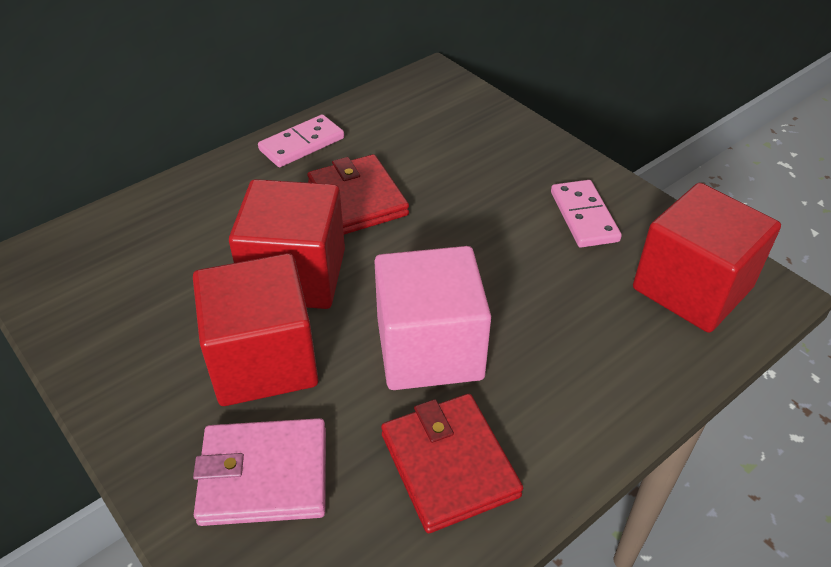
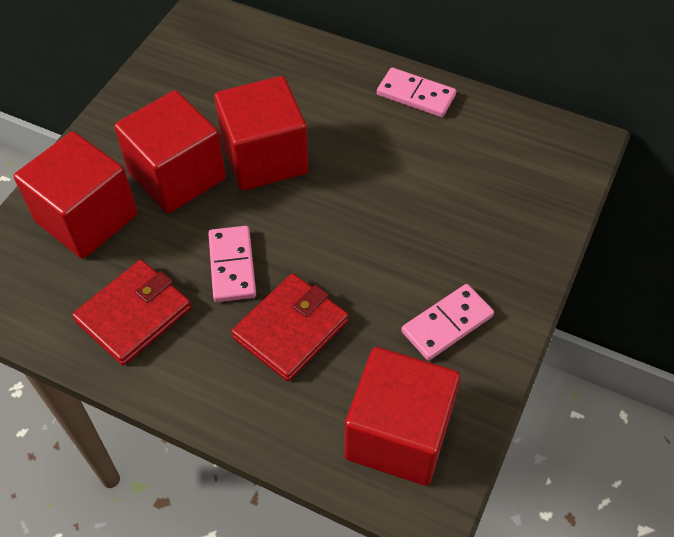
camera: 65 degrees right, 10 degrees up
pink wallet [193,418,326,526] -> red cube [14,131,138,259]
red wallet [307,154,409,235] -> red wallet moved to [231,273,348,381]
pink cube [374,246,491,390] -> pink domino [208,226,256,302]

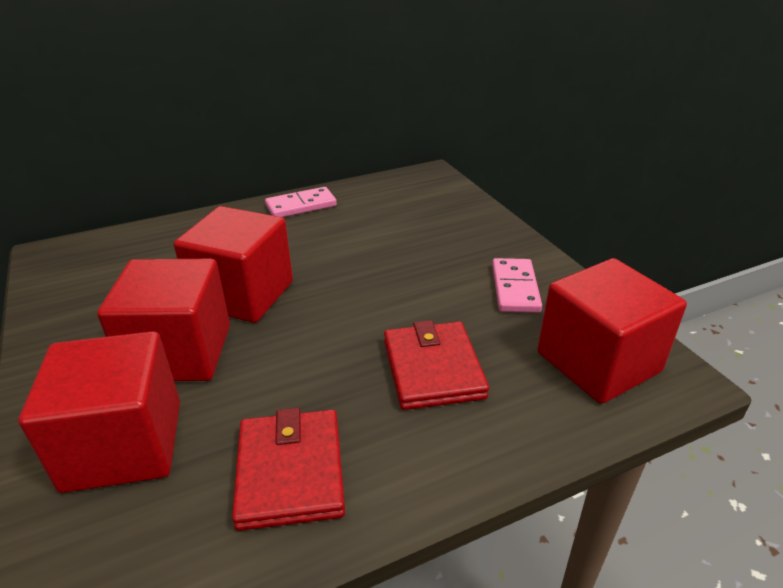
camera: 50 degrees left, 20 degrees down
pink domino [208,226,256,302] -> none

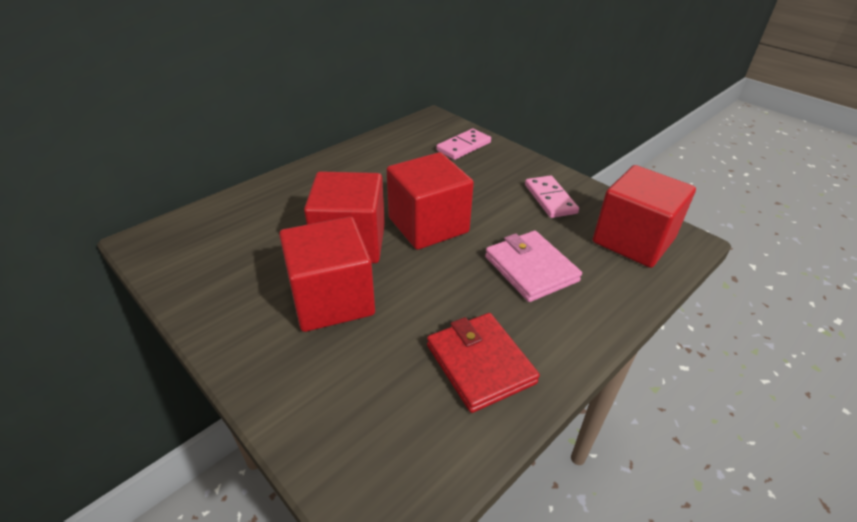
camera: 20 degrees left, 5 degrees up
red cube [18,331,180,493] -> red cube moved to [387,152,474,250]
pink domino [265,187,337,217] -> pink domino moved to [436,129,491,160]
red wallet [384,320,489,410] -> pink wallet [485,231,582,302]

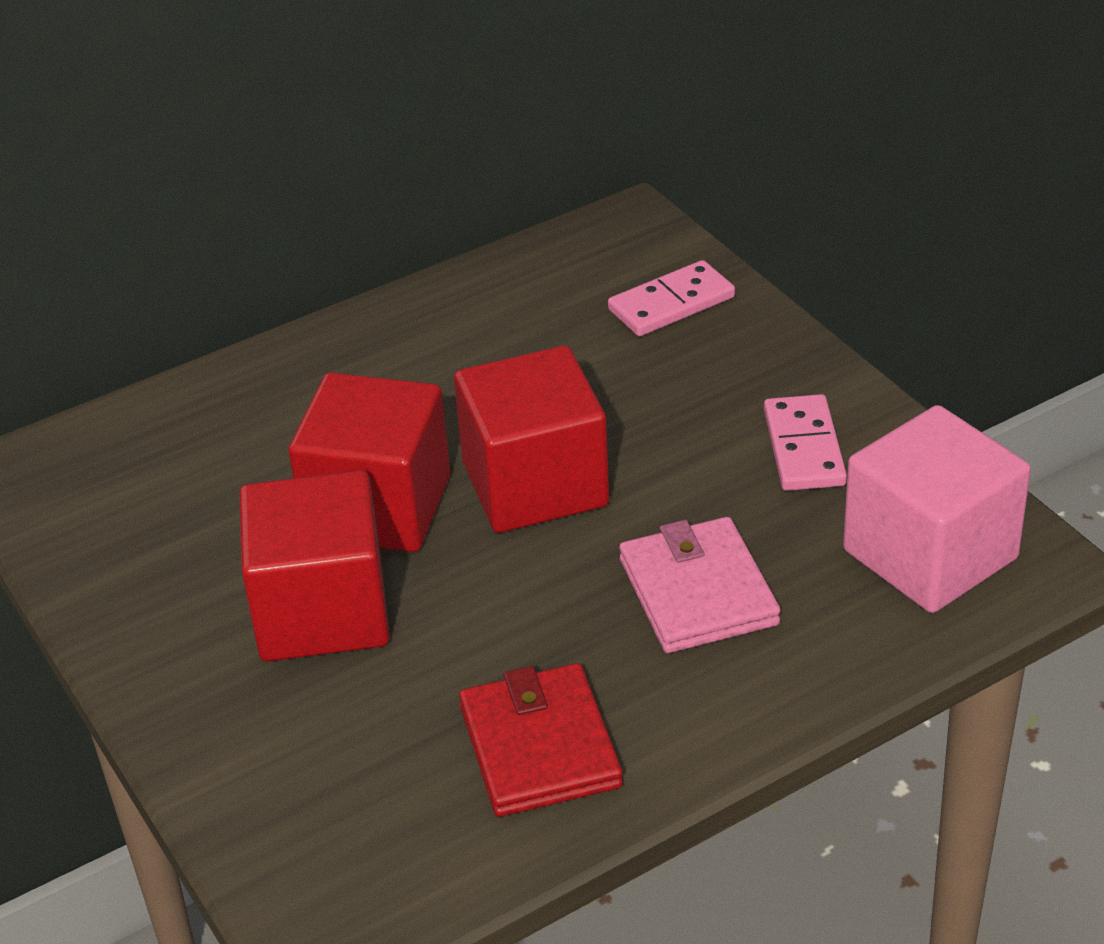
camera: 15 degrees right, 0 degrees up
red cube [593,165,696,268] -> pink cube [843,405,1031,613]

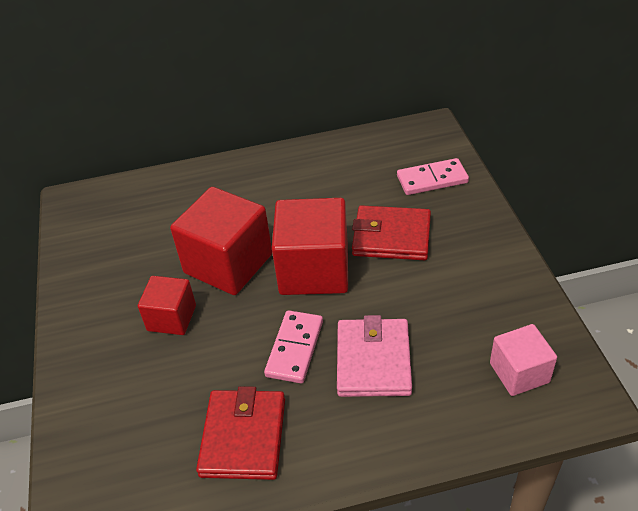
camera: 20 degrees right, 5 degrees up
red cube [239,470,390,661] -> red cube [138,276,196,335], size x0.57
pink domino [764,394,847,491] -> pink domino moved to [264,310,323,383]
pink cube [843,405,1031,613] -> pink cube [490,324,557,396], size x0.57
none -> red wallet [352,205,431,260]

